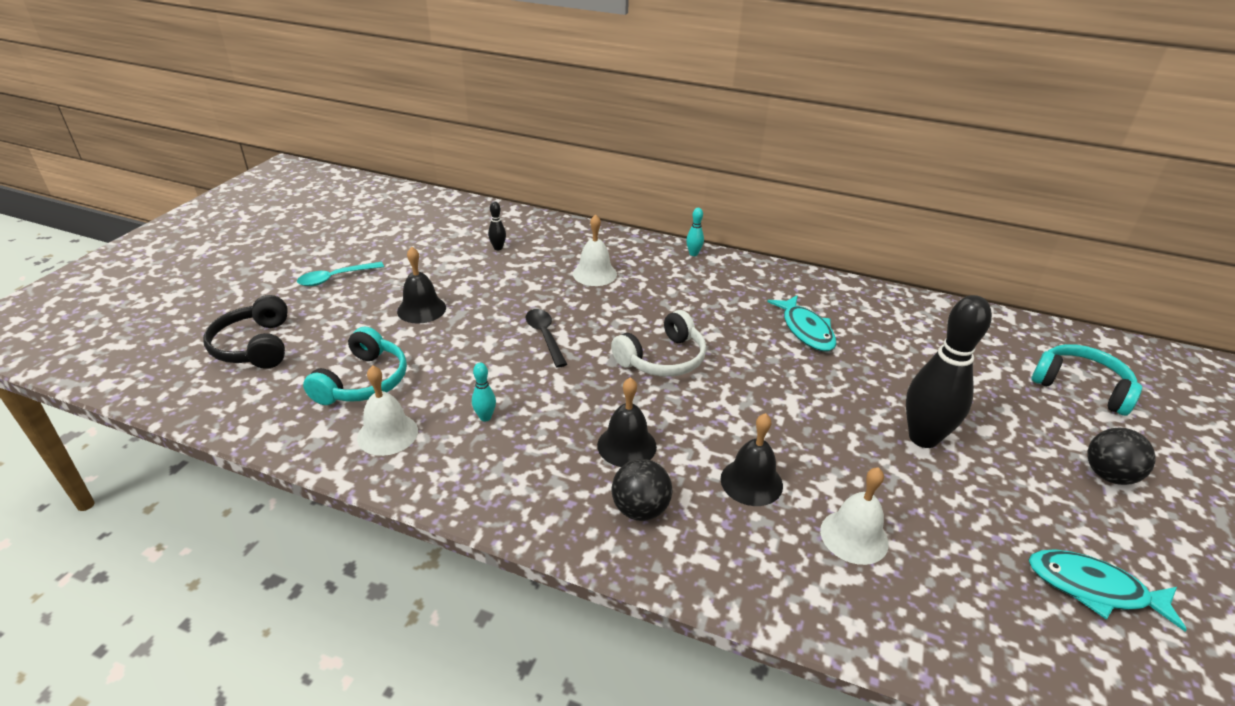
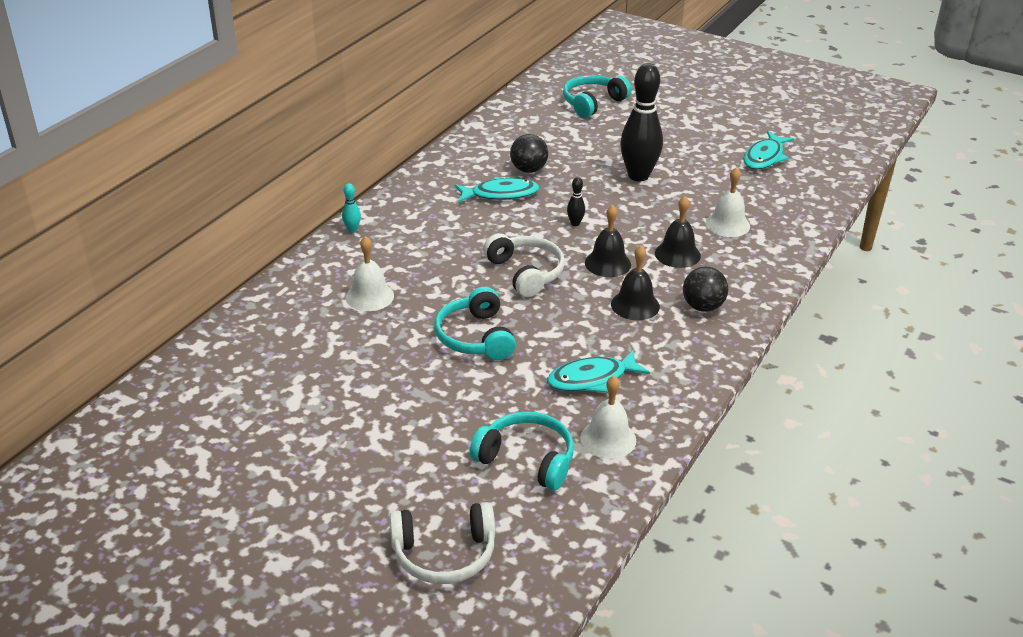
camera: 80 degrees left, 0 degrees up
black headphones [203,295,288,369] -> white headphones [389,502,495,584]
turquoise spoon [297,262,384,286] -> none
black bell [397,247,446,324] -> black bell moved to [585,204,631,277]
turquoise bowling pin [472,363,496,421] -> turquoise fish [547,350,650,393]
black bowling pin [488,201,506,250] -> black bowling pin moved to [567,177,585,226]
black spoon [526,309,567,368] -> turquoise headphones [434,287,516,360]
black ball [1087,428,1156,485] -> black ball moved to [510,134,548,173]

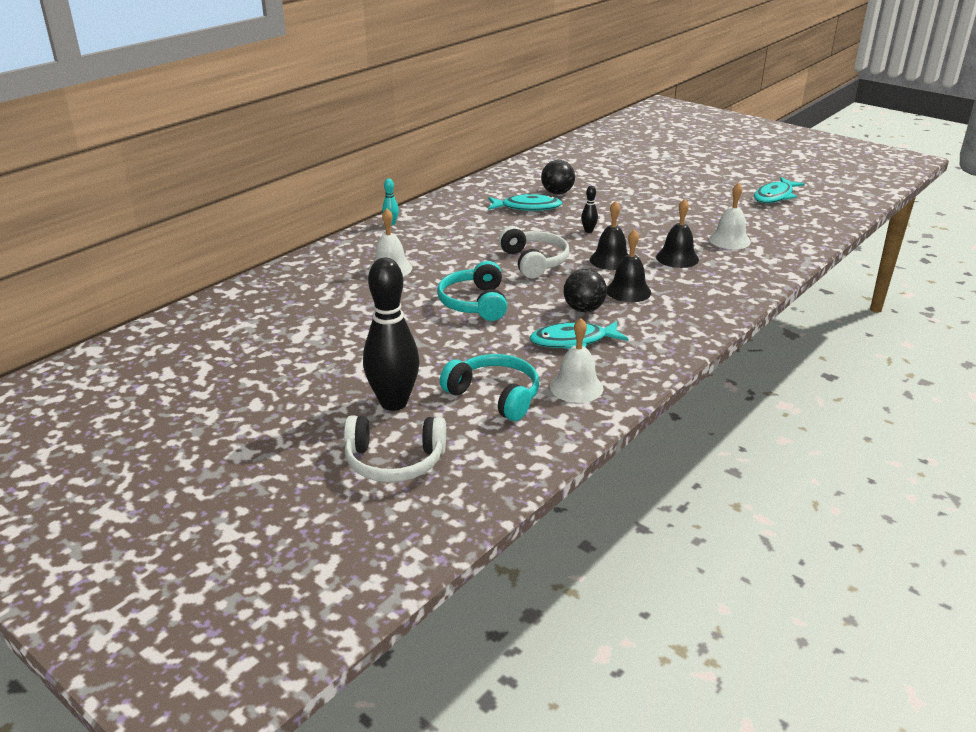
camera: 10 degrees right, 5 degrees down
turquoise headphones [563,75,632,118] -> none
black bowling pin [620,63,663,181] -> black bowling pin moved to [363,258,419,411]
black ball [683,267,728,312] -> black ball moved to [563,269,607,312]

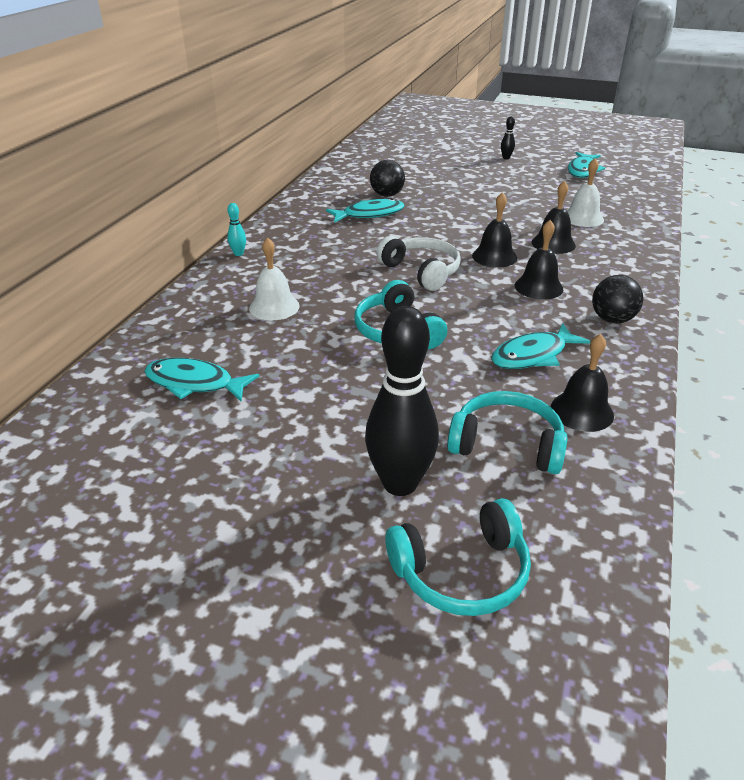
camera: 20 degrees left, 5 degrees up
white headphones [344,415,446,482] -> turquoise headphones [385,498,531,616]
white bell [550,318,603,403] -> black bell [551,334,614,432]
black ball [563,269,607,312] -> black ball moved to [592,275,643,324]
black bowling pin [581,186,598,233] -> black bowling pin moved to [501,116,515,159]
none -> turquoise fish [144,358,259,402]

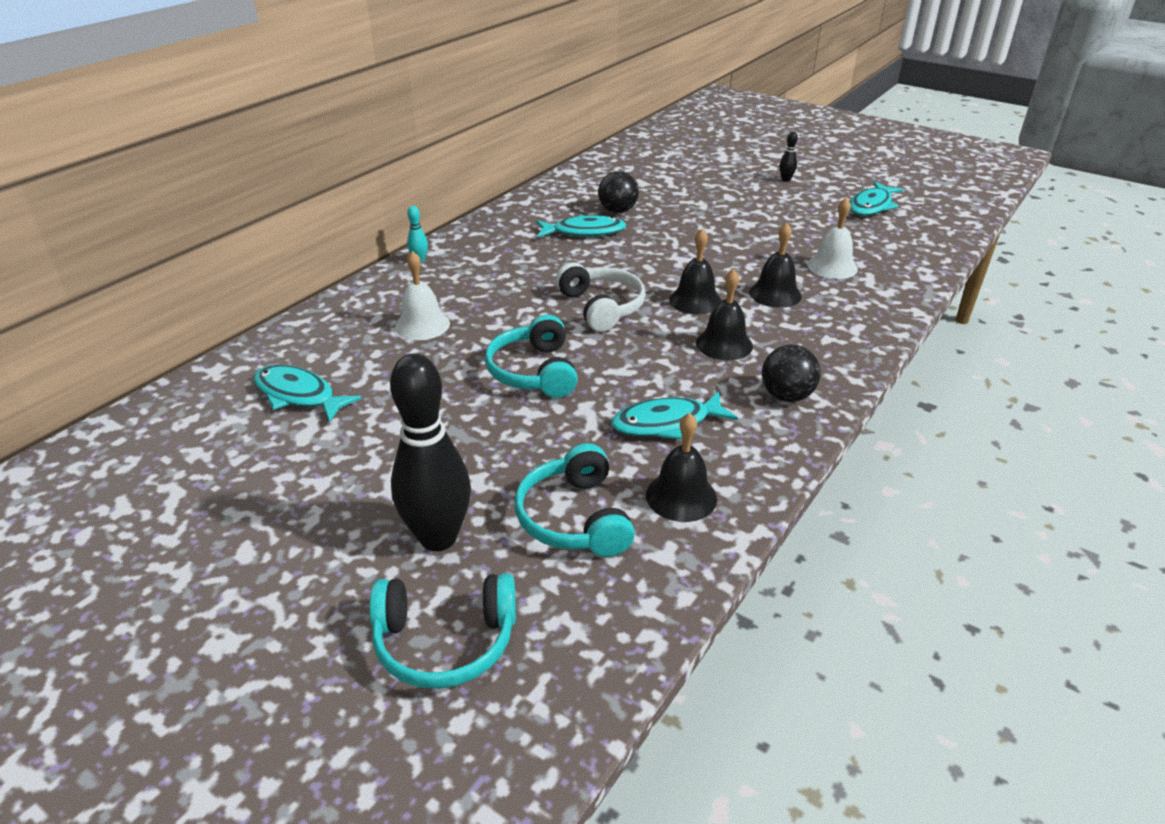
camera: 15 degrees right, 0 degrees up
turquoise headphones [447,391,568,474] -> turquoise headphones turned 135 degrees counterclockwise [514,443,635,557]

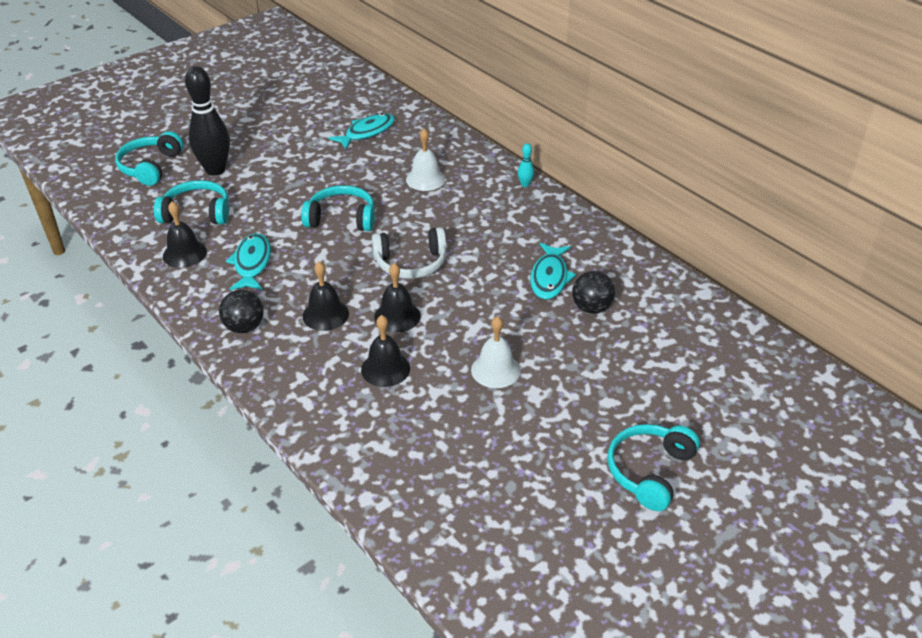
camera: 105 degrees right, 5 degrees up
black bowling pin [780,131,798,182] -> turquoise headphones [607,424,700,511]
white bell [807,197,858,279] -> white bell moved to [471,316,520,388]
turquoise fish [850,182,904,216] -> none

